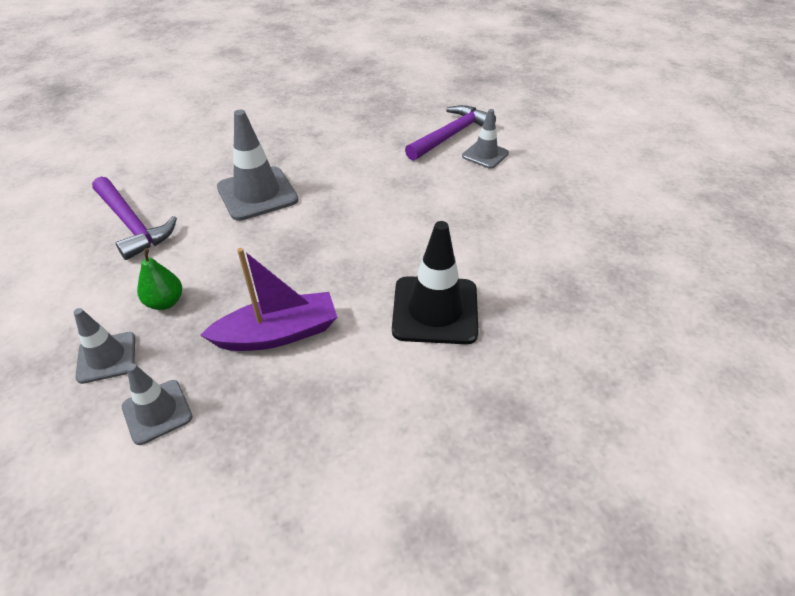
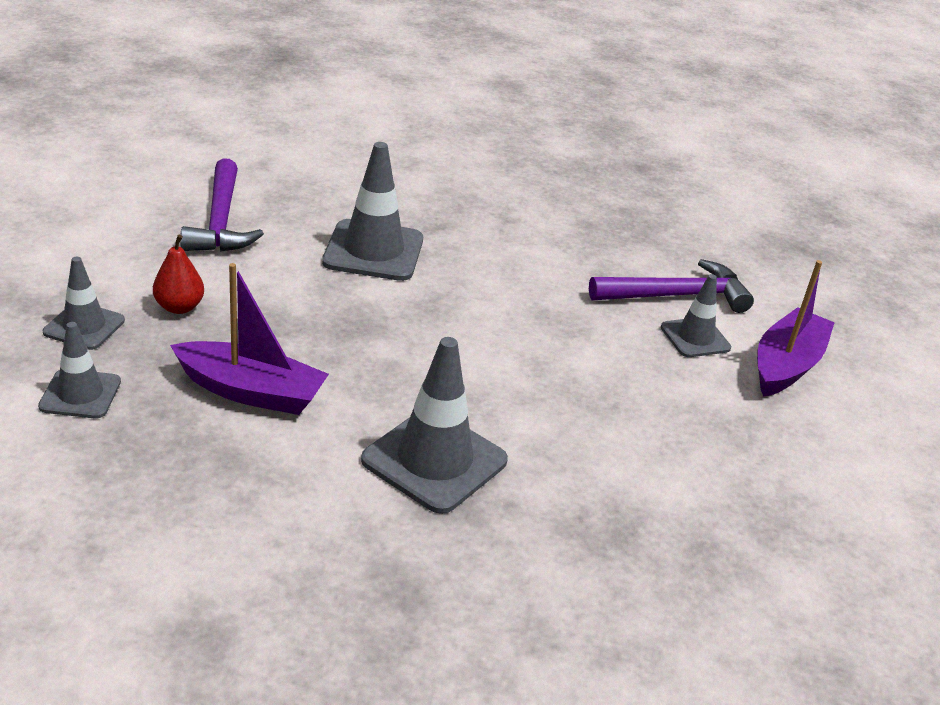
camera: 30 degrees right, 10 degrees down
green pear [137,248,182,310] -> red pear [153,235,204,314]
black traffic cone [392,221,479,344] -> grey traffic cone [361,337,508,514]
none -> purple boat [757,260,835,397]

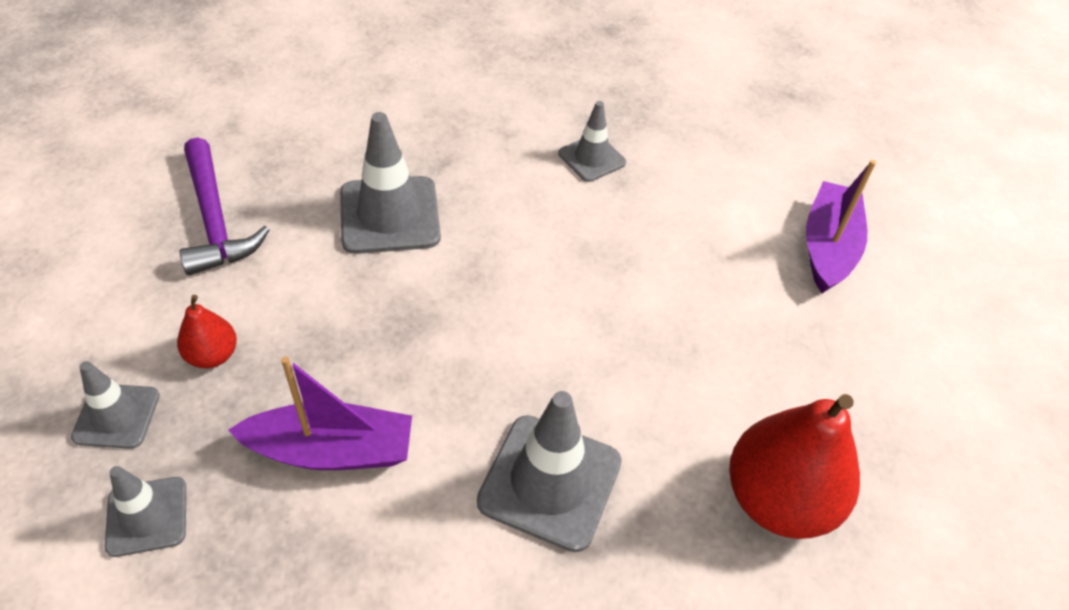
camera: 15 degrees left, 15 degrees up
purple hammer [589,259,754,313] -> none
grey traffic cone [661,274,731,357] -> grey traffic cone moved to [558,101,626,182]
none -> red pear [729,394,860,539]

